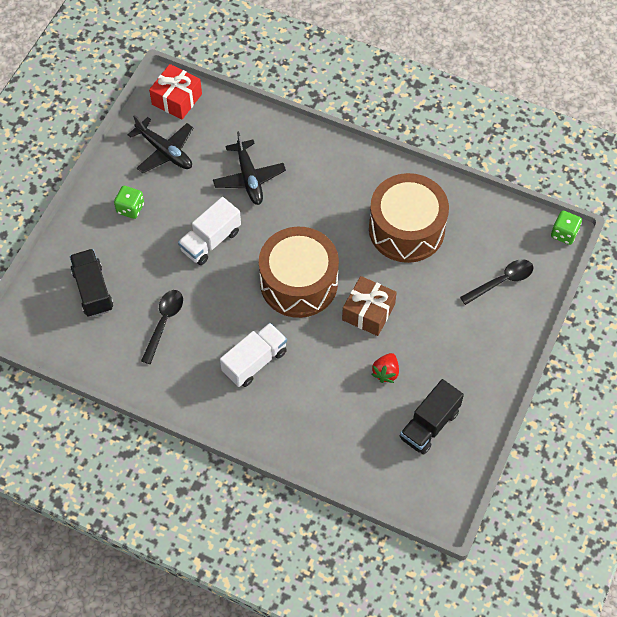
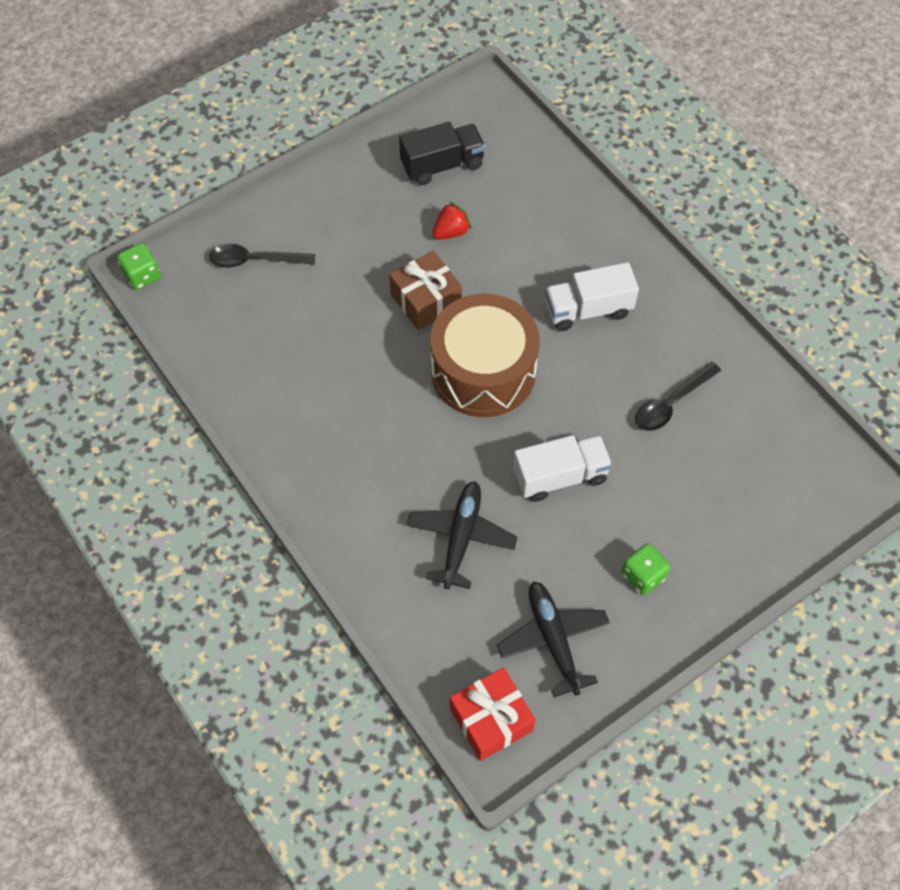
camera: 150 degrees left, 0 degrees up
black truck [70,249,113,317] -> none
brown drum [369,173,449,263] -> none

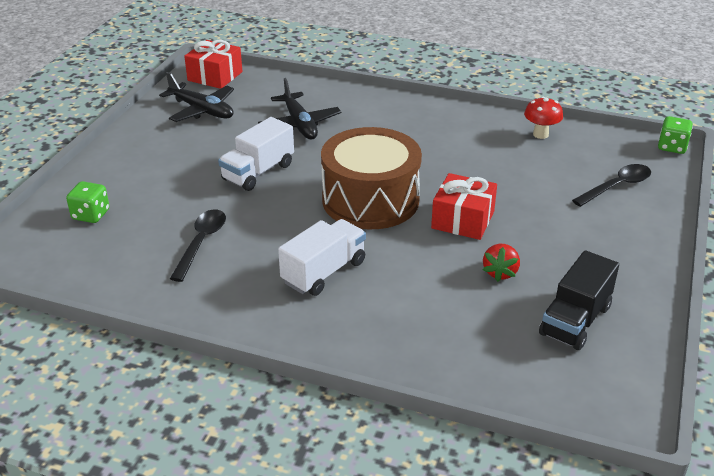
camera: 145 degrees right, 25 degrees down
brown gift [389,251,462,330] -> red gift [431,173,497,240]
green dice [621,543,670,595] -> green dice moved to [66,181,110,223]
none -> red mushroom [524,97,563,139]

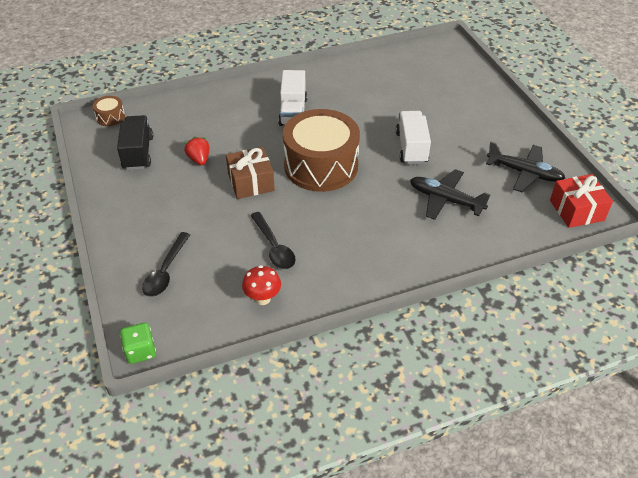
camera: 140 degrees right, 10 degrees up
green dice [66,181,110,223] -> none
black plane [159,72,234,122] -> black plane turned 150 degrees counterclockwise [486,141,565,192]
black spoon [170,209,226,282] -> black spoon moved to [250,212,296,269]
red gift [431,173,497,240] -> brown gift [226,147,275,199]
none -> brown drum [93,96,125,126]

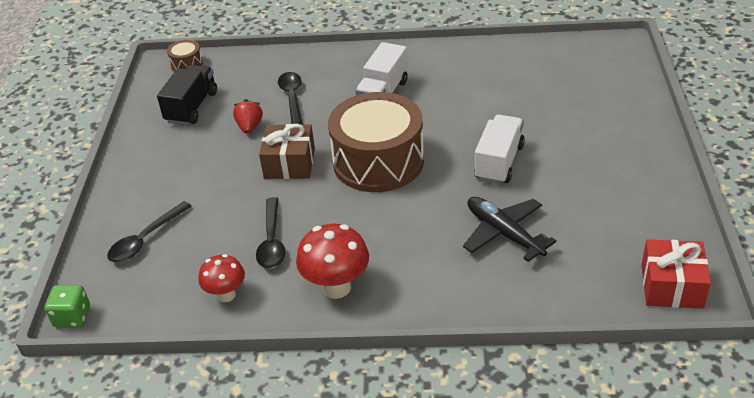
camera: 25 degrees right, 5 degrees down
black plane [486,141,565,192] -> none
none -> black spoon [278,72,303,125]
none -> red mushroom [296,224,369,299]

